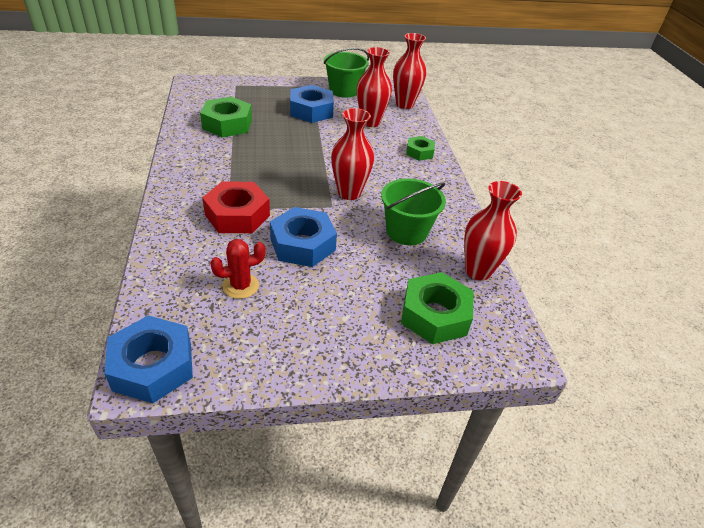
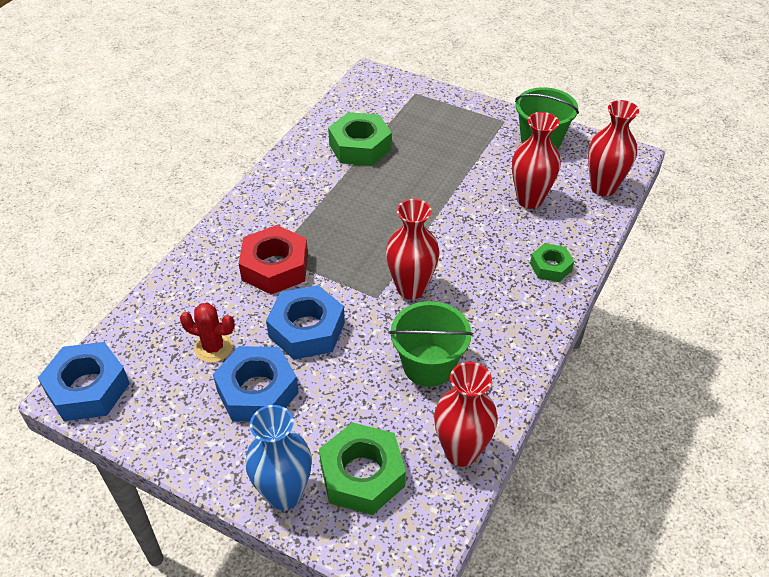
camera: 40 degrees right, 5 degrees up
blue nut [290,85,334,123] -> blue nut moved to [213,346,299,422]
none -> blue vase [245,405,312,510]

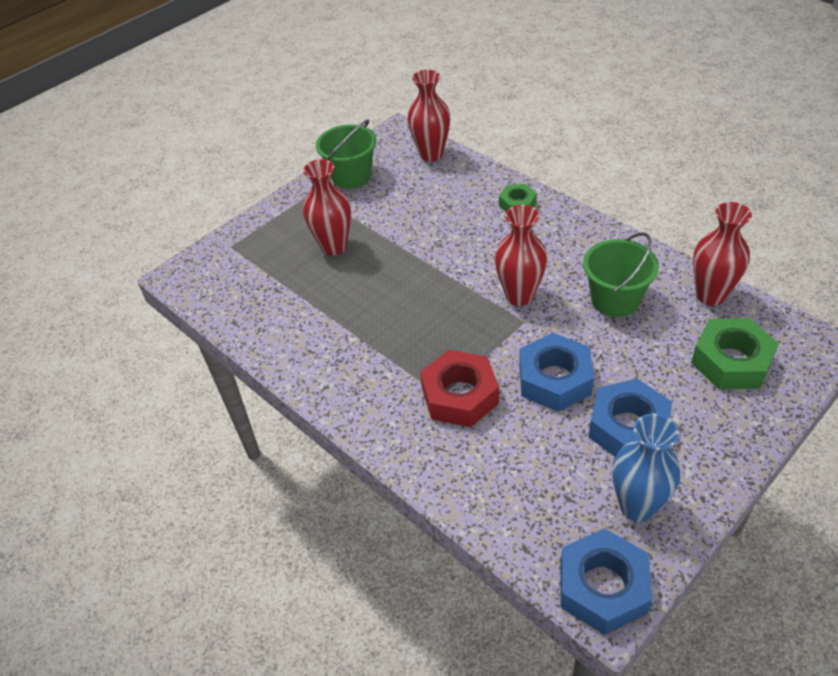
camera: 70 degrees left, 0 degrees up
red cactus [180,303,235,363] -> none
blue vase [245,405,312,510] -> blue vase moved to [612,413,680,522]
green nut [328,112,392,166] -> none
red vase [512,112,561,209] -> red vase moved to [303,159,351,256]

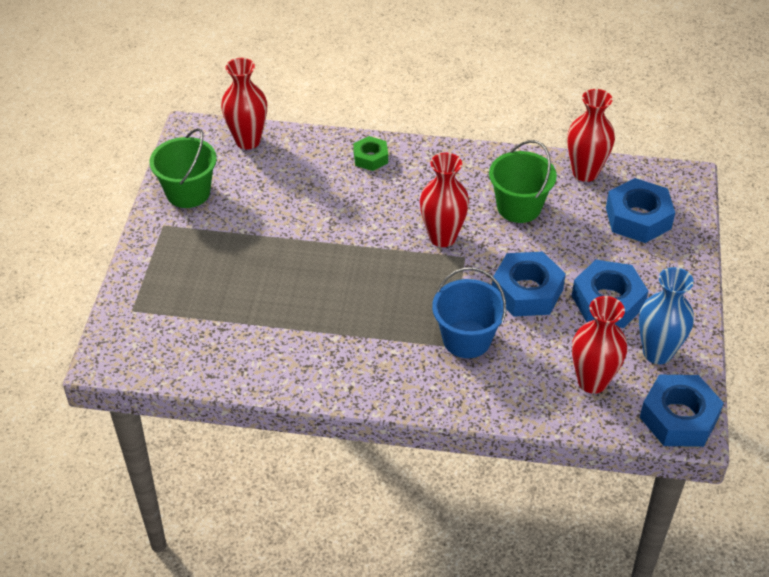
camera: 40 degrees left, 0 degrees up
red vase [303,159,351,256] -> red vase moved to [572,296,627,394]
red nut [420,350,499,427] -> blue bucket [432,267,507,358]
green nut [691,318,779,389] -> blue nut [606,178,675,243]

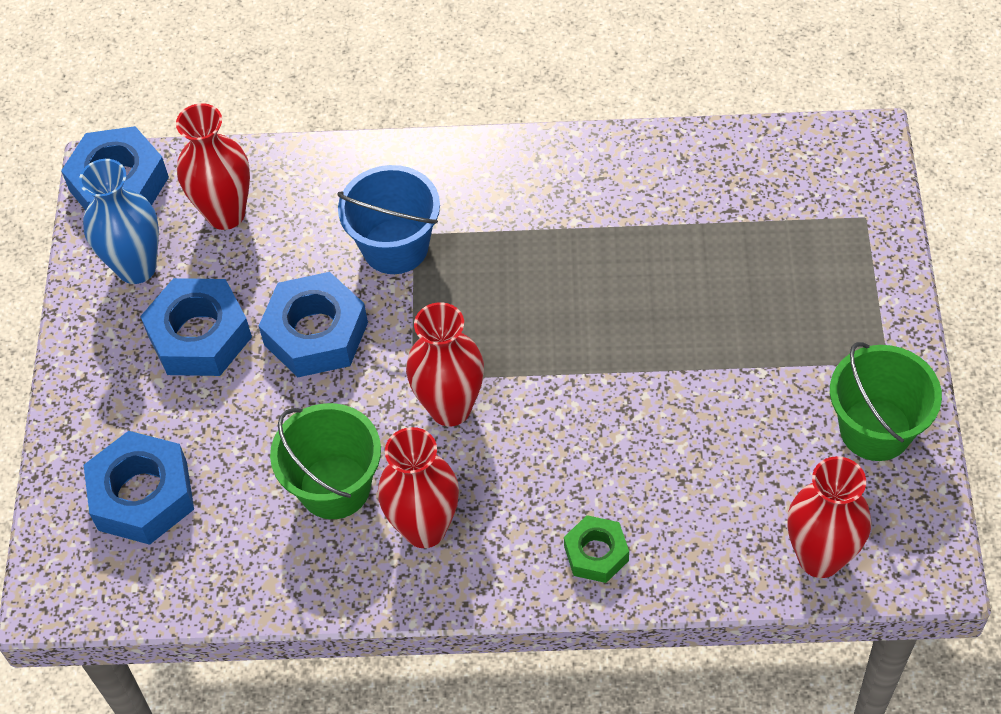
camera: 175 degrees right, 10 degrees up
red vase [567,89,615,182] -> red vase moved to [378,427,459,548]

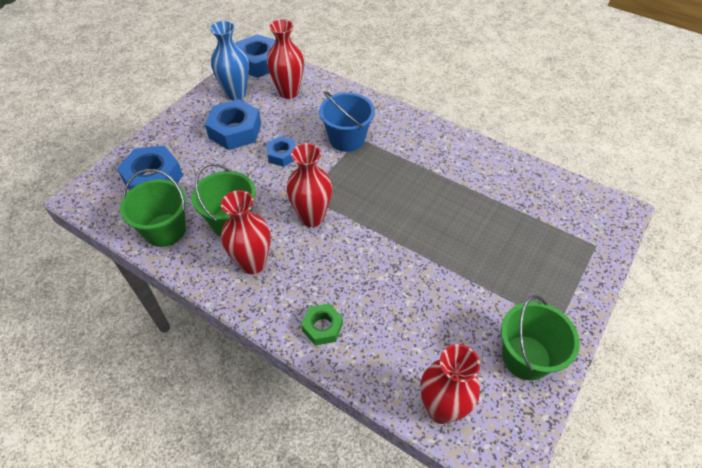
camera: 30 degrees right, 5 degrees down
blue nut [259,272,368,377] -> blue nut [266,136,296,167], size x0.58
none -> green bucket [120,169,186,247]

